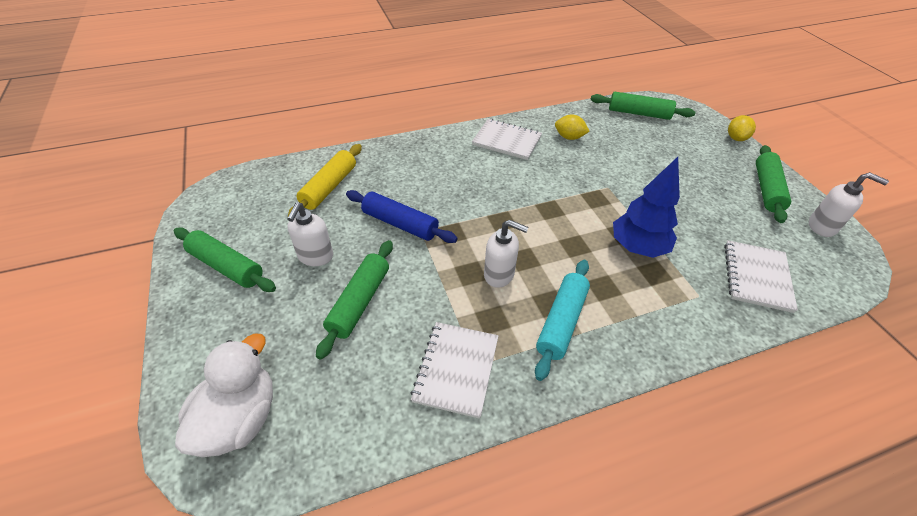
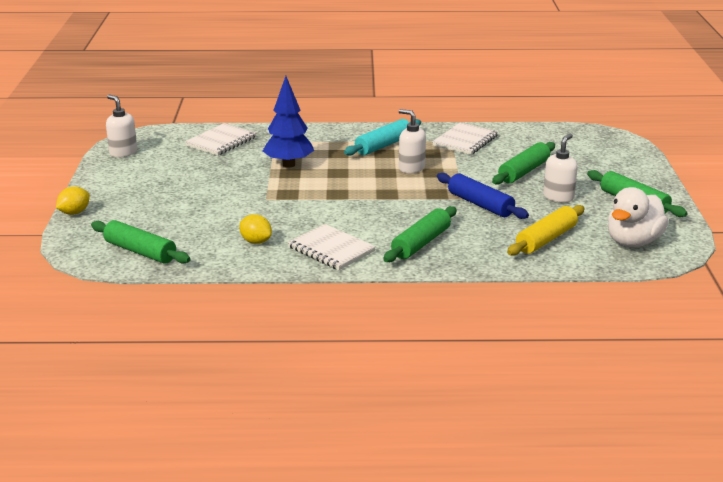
camera: 160 degrees left, 20 degrees down
white duck [175,334,273,457] -> white duck moved to [608,187,669,247]
green rolling pin [756,145,791,223] -> green rolling pin moved to [383,206,457,262]

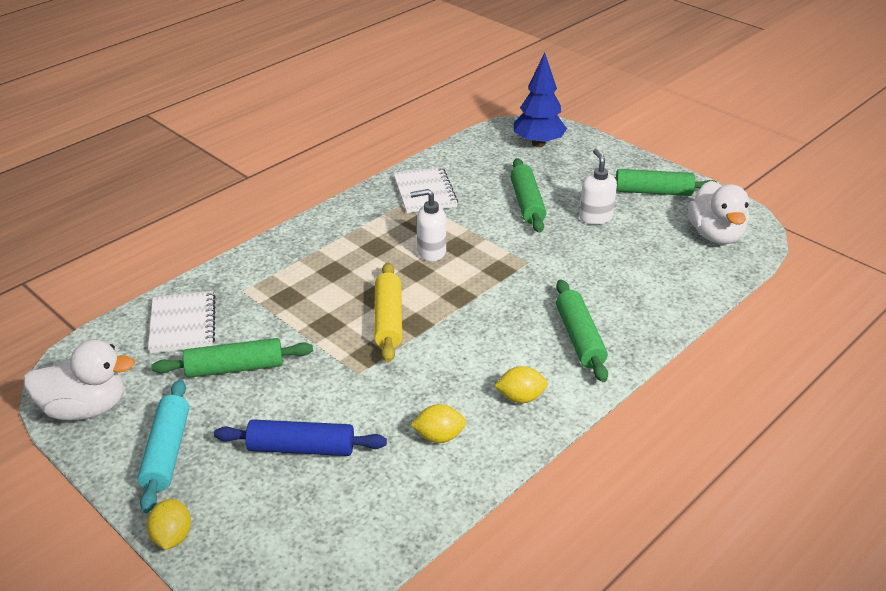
camera: 45 degrees left, 10 degrees up
green rolling pin [91,220,191,264] -> green rolling pin moved to [151,338,313,378]
white soap dispenser [106,95,137,157] -> white duck [23,340,135,420]
blue tree [263,76,314,168] -> blue tree moved to [514,53,567,147]
white notebook [287,224,376,270] -> yellow lemon [495,366,548,403]
turquoise rolling pin [344,119,421,156] -> turquoise rolling pin moved to [137,379,189,513]
blue rolling pin [437,173,529,219] -> blue rolling pin moved to [214,419,387,456]
yellow rolling pin [507,205,585,256] -> yellow rolling pin moved to [374,263,402,363]

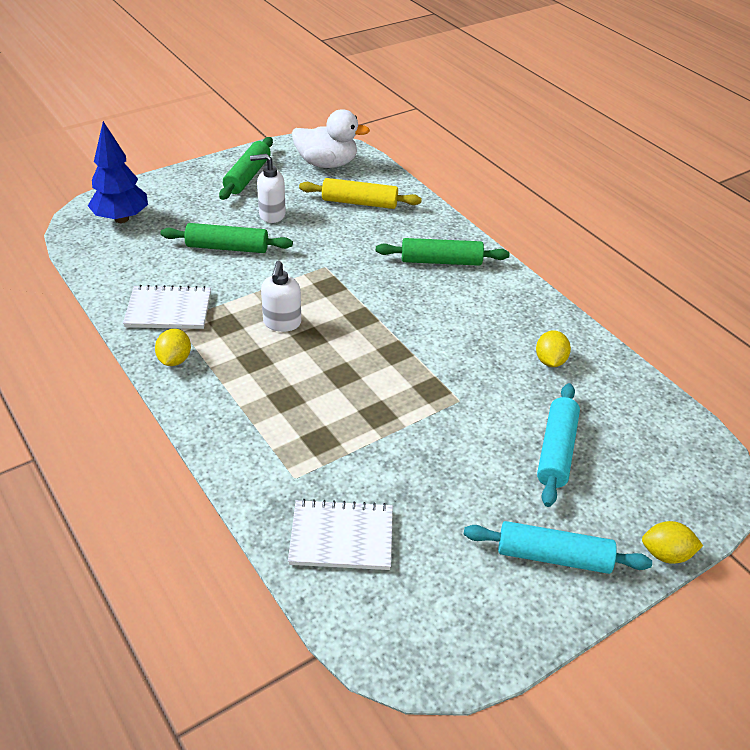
camera: 80 degrees left, 5 degrees up
white duck [23,340,135,420] -> none
green rolling pin [151,338,313,378] -> none
blue rolling pin [214,419,387,456] -> turquoise rolling pin [537,383,580,507]
yellow rolling pin [374,263,402,363] -> yellow rolling pin moved to [299,178,422,209]
yellow lemon [495,366,548,403] -> yellow lemon moved to [155,329,191,366]

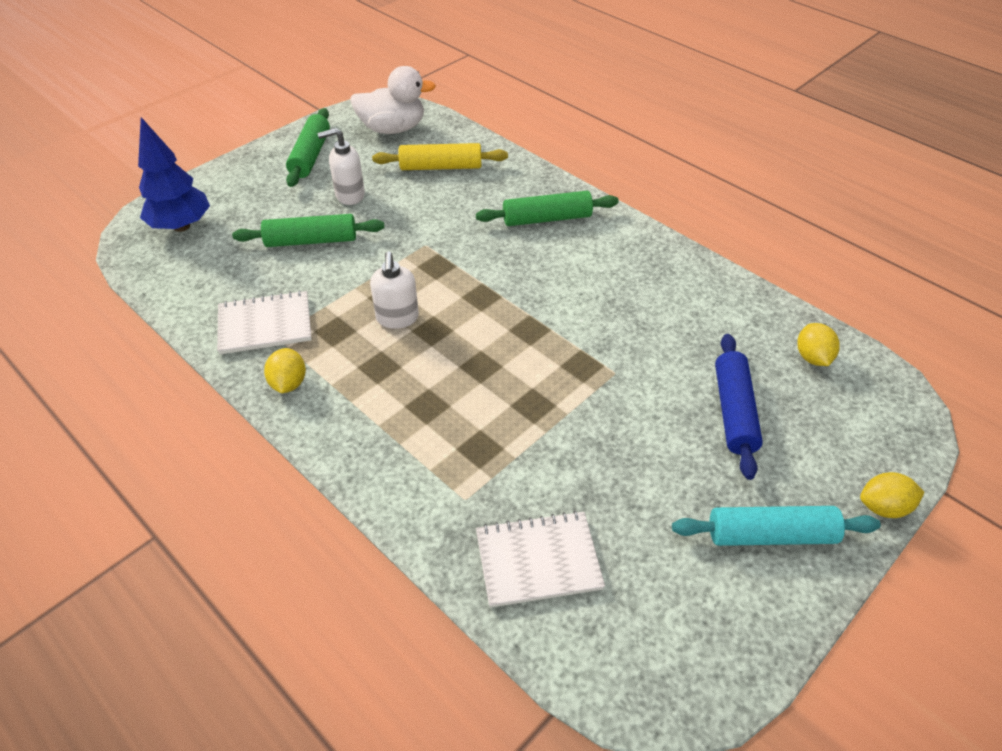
camera: 10 degrees left, 5 degrees up
yellow lemon [536,330,571,367] -> yellow lemon moved to [797,323,840,366]
turquoise rolling pin [537,383,580,507] -> blue rolling pin [715,334,763,480]

